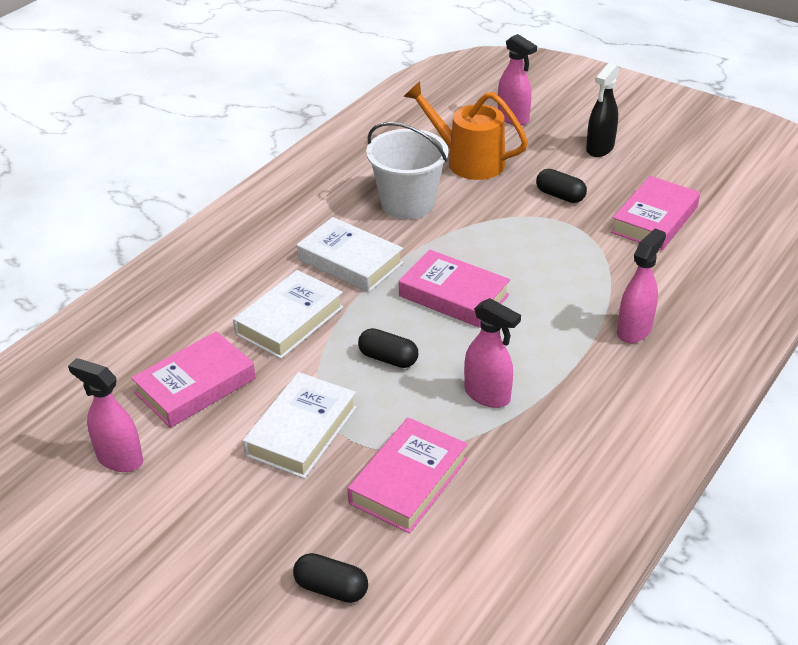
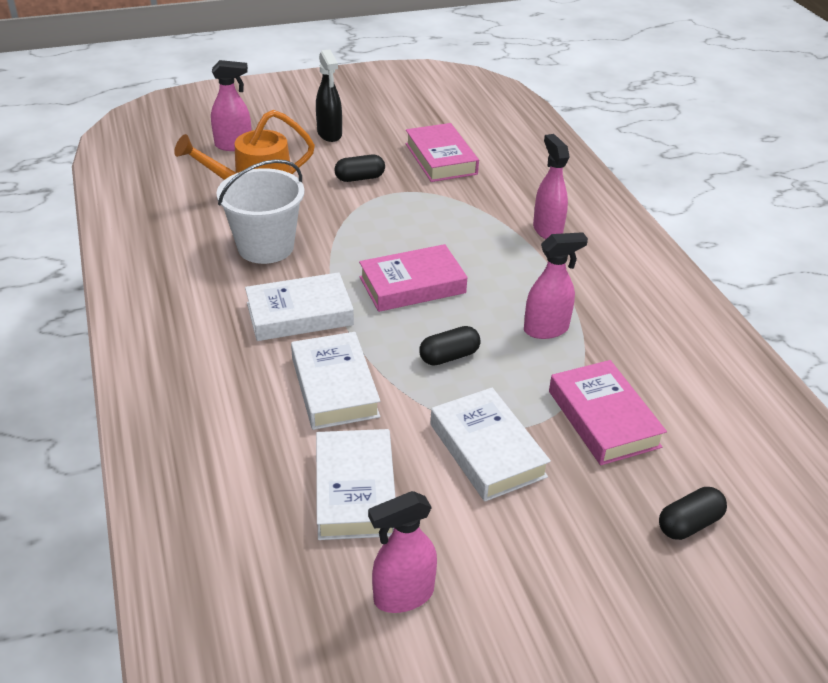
camera: 55 degrees left, 0 degrees up
pink book [131,331,256,428] -> white book [316,429,396,540]

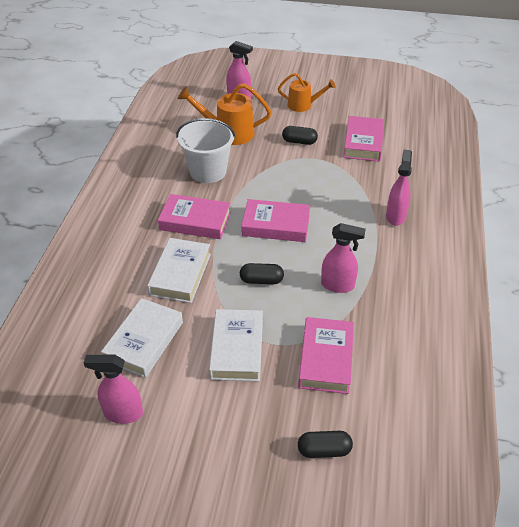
camera: 30 degrees right, 5 degrees up
white book [245,272,354,341] -> pink book [158,194,231,239]
black spray bottle [316,50,342,142] -> orange watering can [278,73,336,112]

